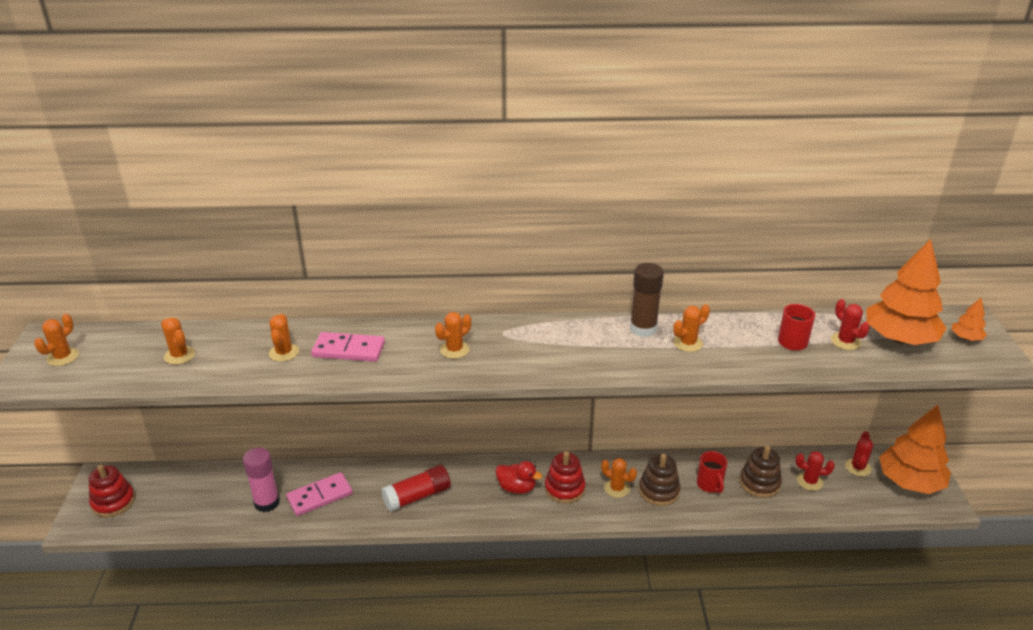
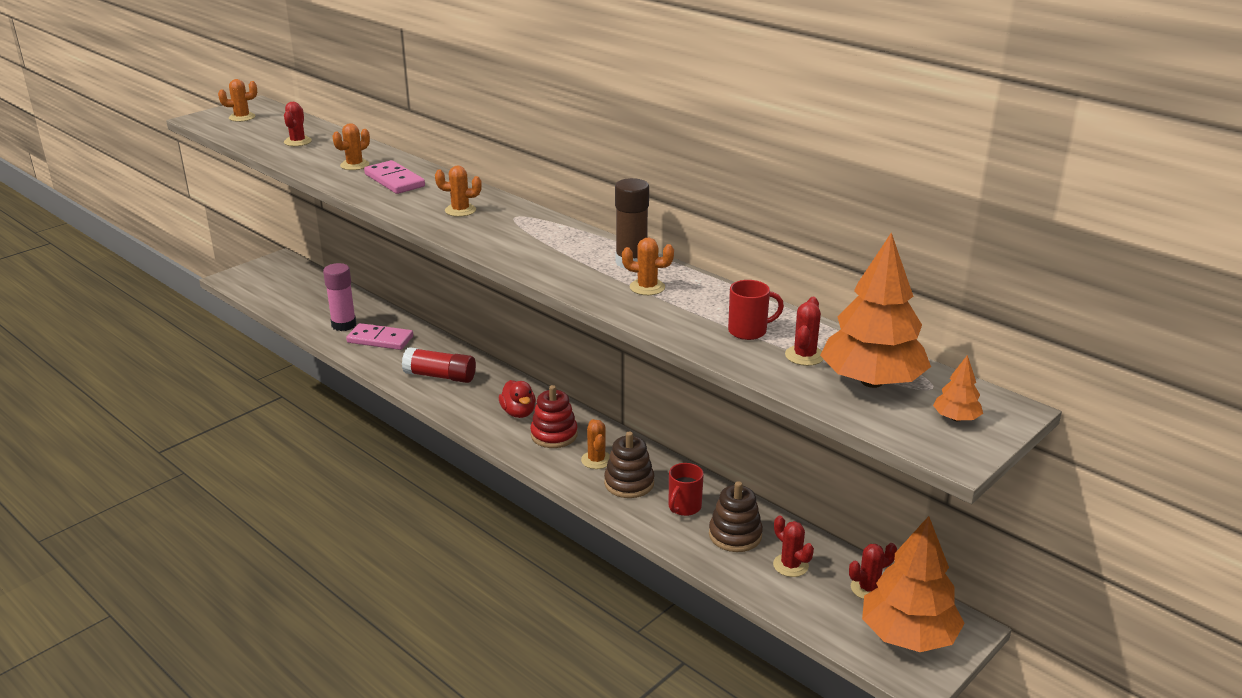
camera: 45 degrees right, 5 degrees down
red stacking toy [89,465,135,517] -> none
orange cactus [161,317,195,365] -> red cactus [284,102,312,146]

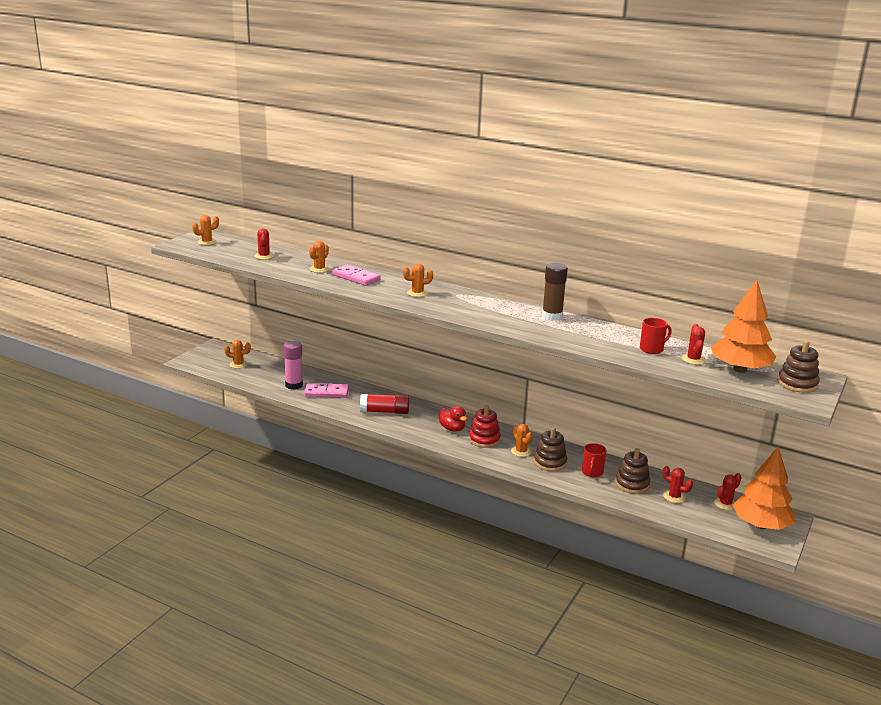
camera: 15 degrees left, 5 degrees down
orange cactus [622,238,674,295] -> orange cactus moved to [224,340,251,369]
orange tree [933,355,983,421] -> brown stacking toy [778,340,820,393]

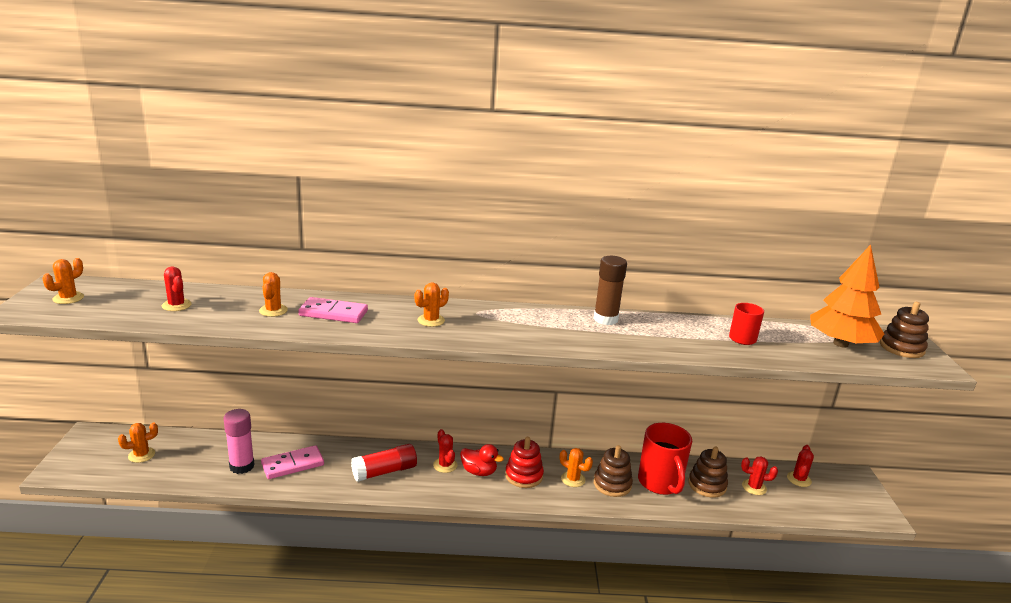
camera: 30 degrees left, 0 degrees up
red mug [582,443,606,477] -> red mug [638,423,692,495], size x1.82
red cactus [682,324,706,365] -> red cactus moved to [433,429,457,473]
orange tree [733,447,795,530] -> none

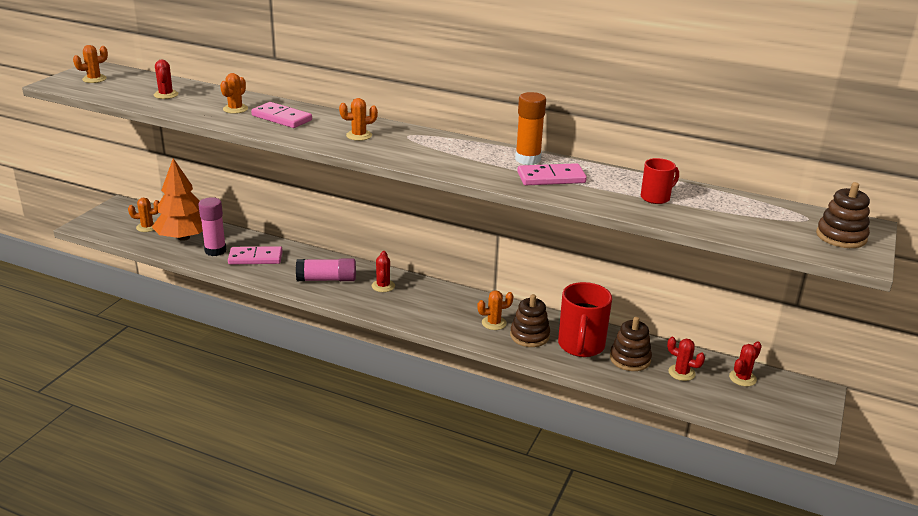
camera: 25 degrees right, 5 degrees up
red glue stick [351,444,417,482] -> pink glue stick [296,258,356,281]
red duck [460,444,504,476] -> none
red stacking toy [505,437,544,488] -> none
orange cactus [560,448,593,487] -> orange cactus turned 75 degrees counterclockwise [477,290,513,330]
brown glue stick [593,256,627,325] -> orange glue stick [515,92,546,165]
orange tree [810,245,884,348] -> orange tree moved to [152,158,203,241]
none -> pink domino [517,163,587,185]

